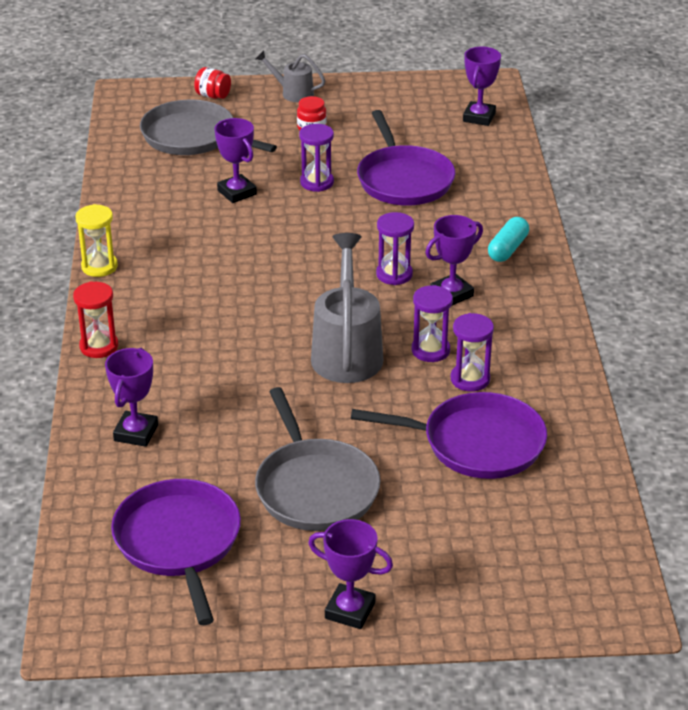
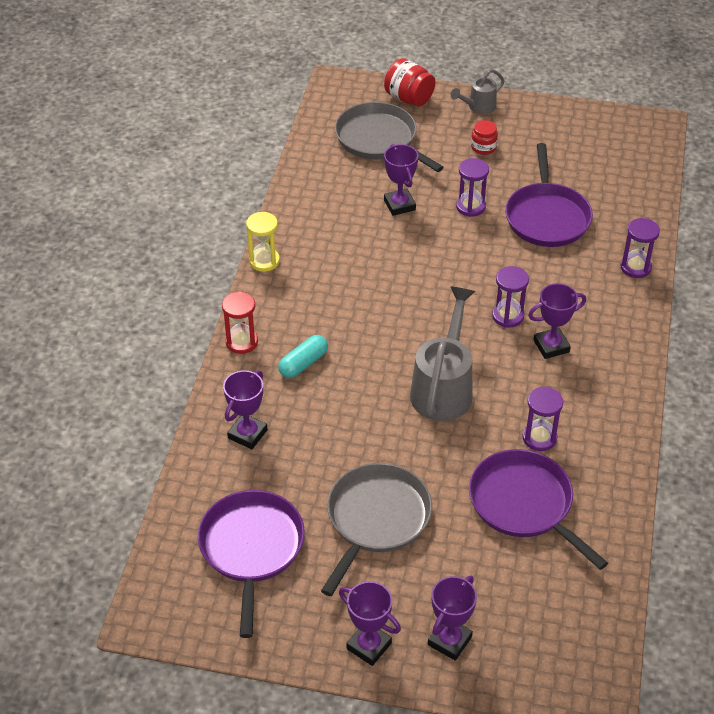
camera: 15 degrees right, 10 degrees up
red jar [194,67,231,99] -> red jar [384,58,435,106], size x1.55
grey pan [255,387,380,531] -> grey pan turned 150 degrees counterclockwise [321,463,432,596]
grey watering can [256,51,325,102] -> grey watering can turned 75 degrees counterclockwise [451,69,504,114]
purple pan [351,392,547,479] -> purple pan turned 150 degrees counterclockwise [469,449,608,570]
purple hourglass [412,285,453,362] -> purple hourglass moved to [620,218,660,278]
purple trophy [463,47,501,126] -> purple trophy moved to [428,576,477,661]
turquoise capsule [488,217,529,262] -> turquoise capsule moved to [278,335,328,378]

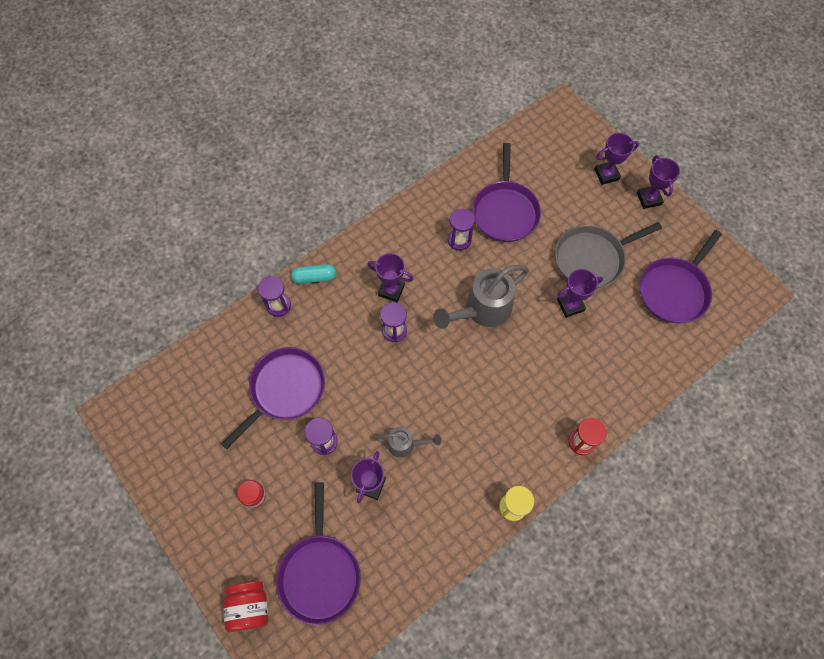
camera: 140 degrees left, 20 degrees up
purple trophy [223,370,268,449] -> purple trophy moved to [557,269,603,318]
turquoise capsule [278,335,328,378] -> turquoise capsule moved to [291,264,336,284]
grey pan [335,102,444,172] -> purple pan [276,482,361,625]
grey watering can [451,69,504,114] -> grey watering can moved to [374,427,441,458]

